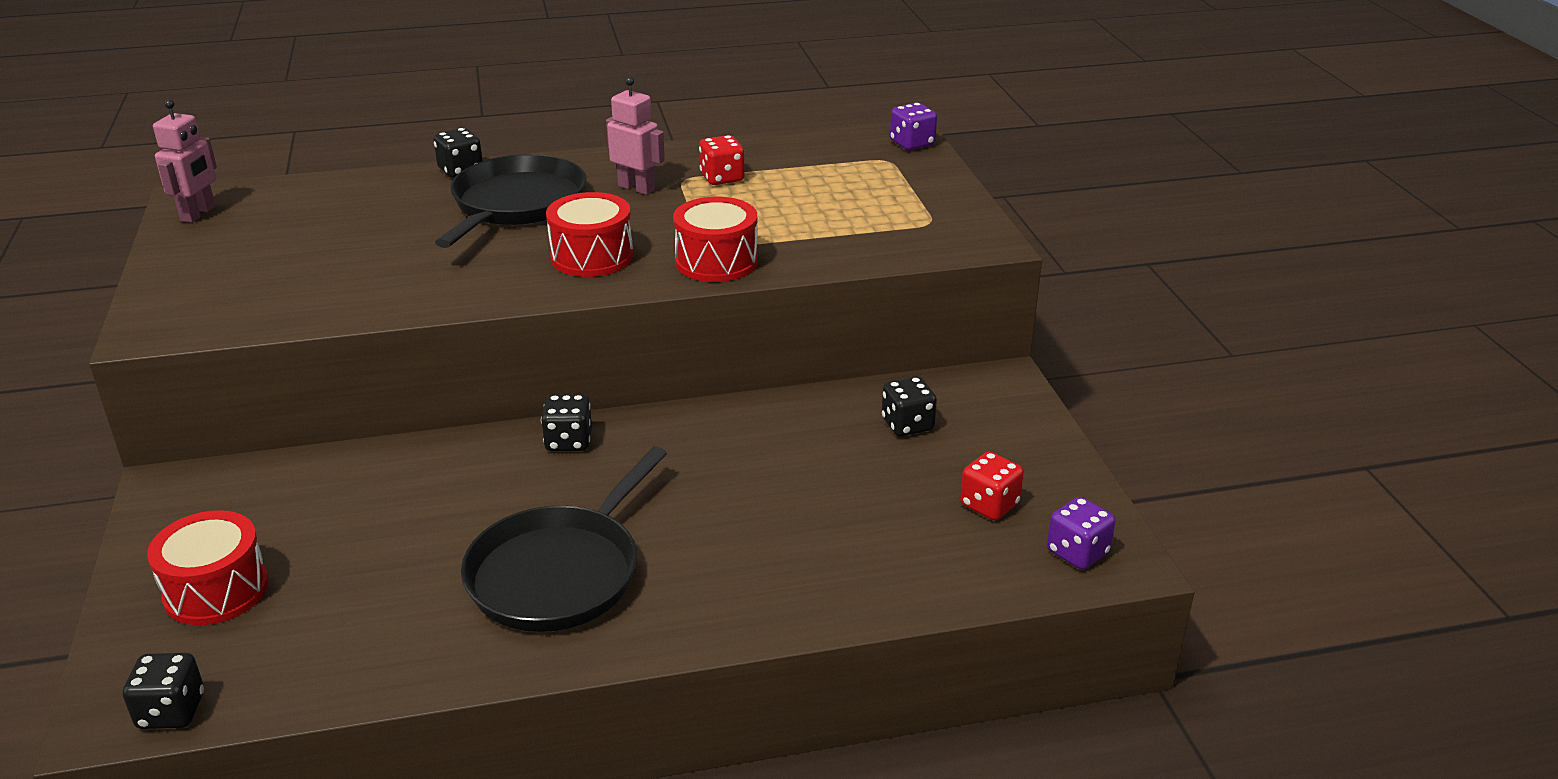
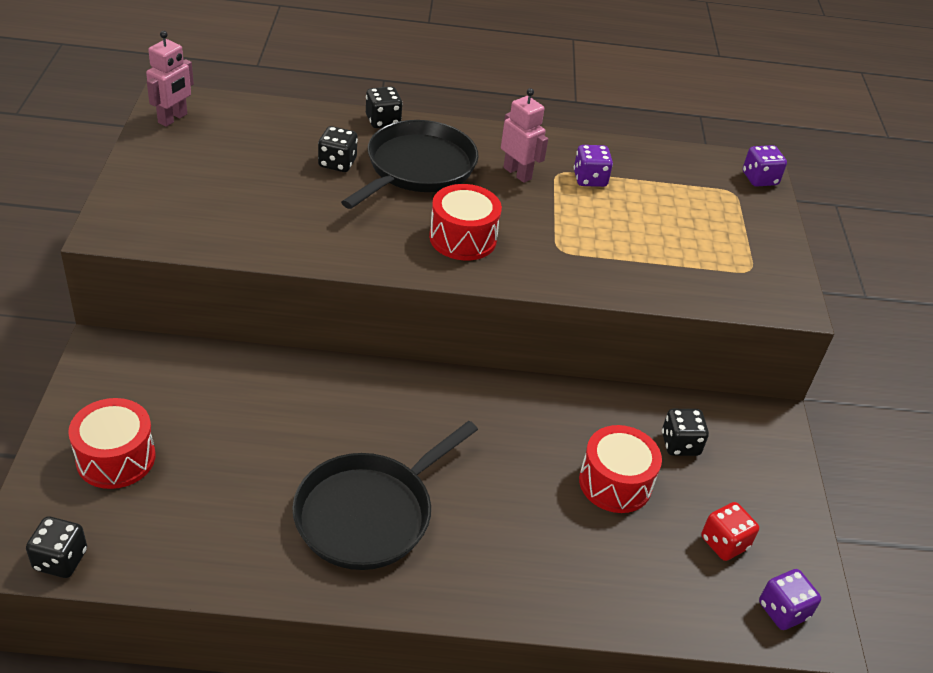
camera: 10 degrees right, 10 degrees up
black dice [541,394,592,451] -> black dice moved to [318,126,358,172]
red drum [673,197,758,282] -> red drum moved to [579,425,662,513]
red dice [699,135,745,185] -> purple dice [574,145,613,187]

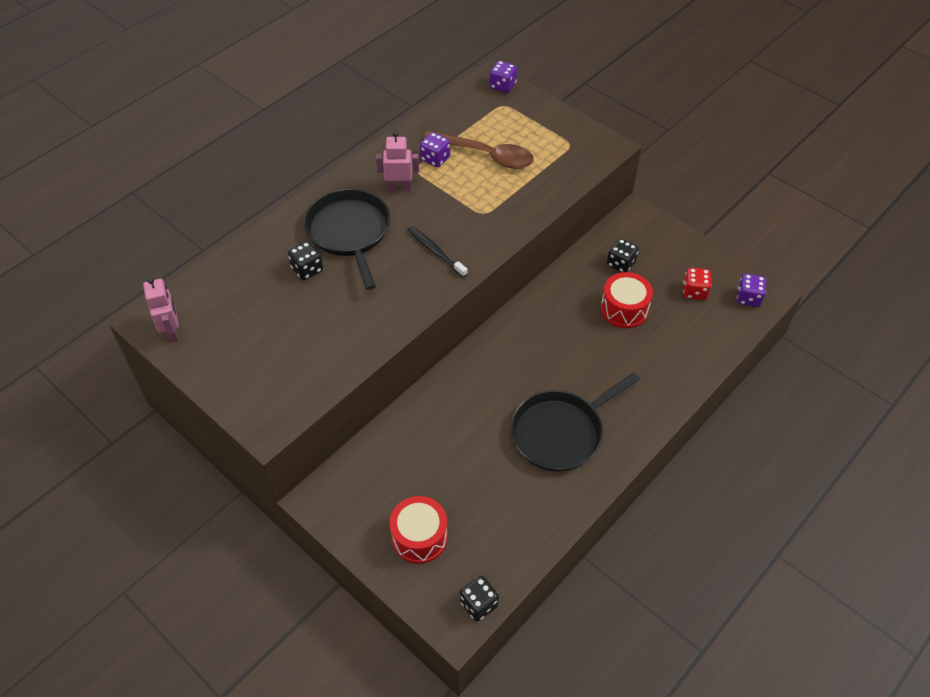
camera: 45 degrees left, 10 degrees up
black pan [292,421,478,570] -> black pan turned 60 degrees clockwise [511,373,640,472]
black dice [366,87,403,128] -> none
red drum [429,184,502,261] -> black toothbrush [407,226,468,277]
none -> brown spoon [423,131,534,169]

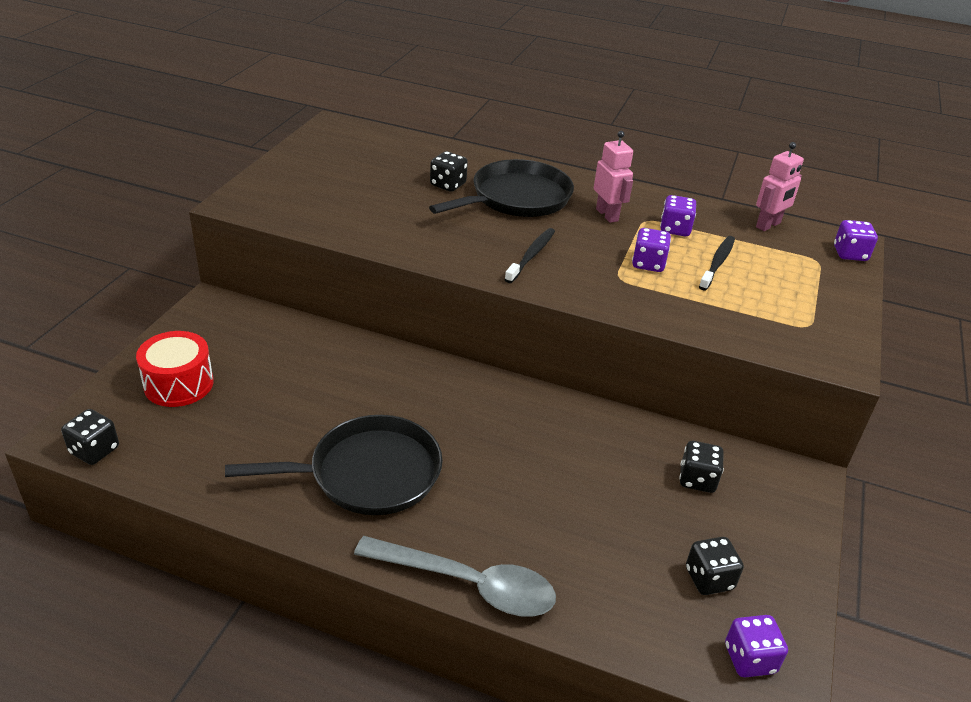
camera: 65 degrees right, 15 degrees down
pink robot [143,277,179,343] -> pink robot moved to [756,142,804,231]
brown spoon [423,131,534,169] -> black toothbrush [699,236,735,290]
black pan [511,373,640,472] -> black pan turned 135 degrees clockwise [225,415,443,515]
red drum [601,272,653,328] -> none
red dice [683,268,712,300] -> black dice [686,537,744,595]
none -> grey spoon [354,536,556,617]
none -> purple dice [632,228,671,272]

